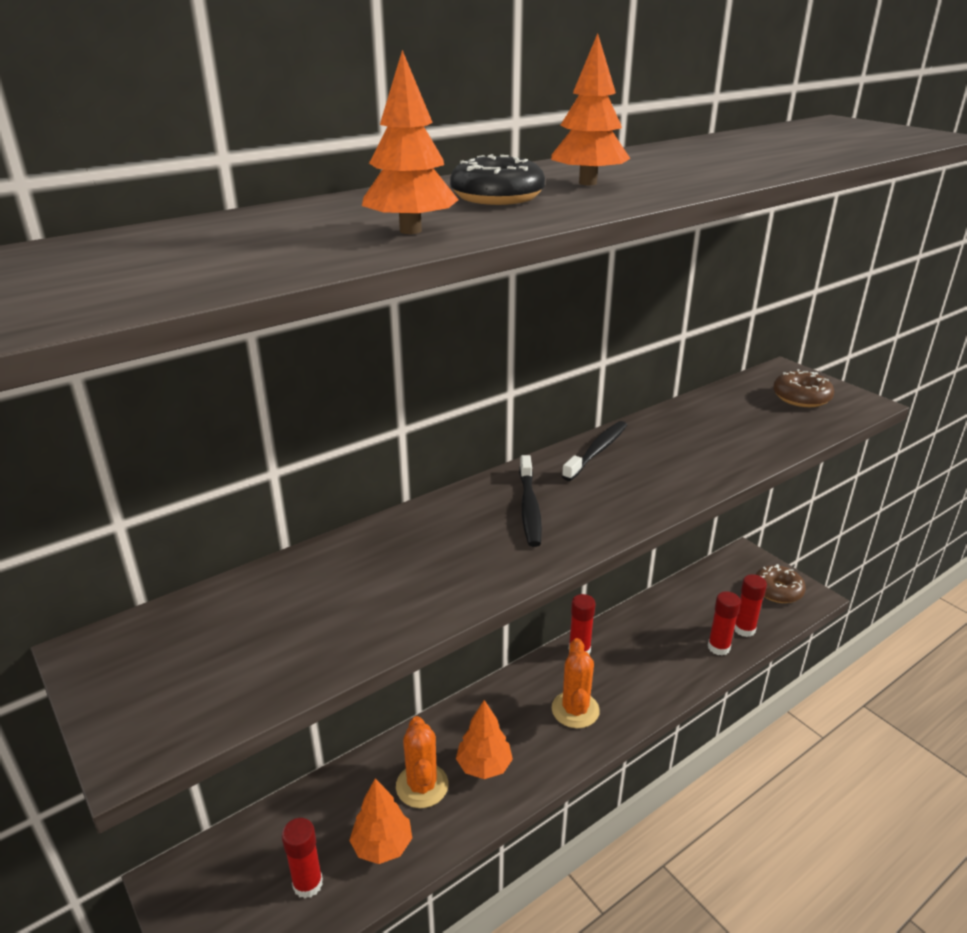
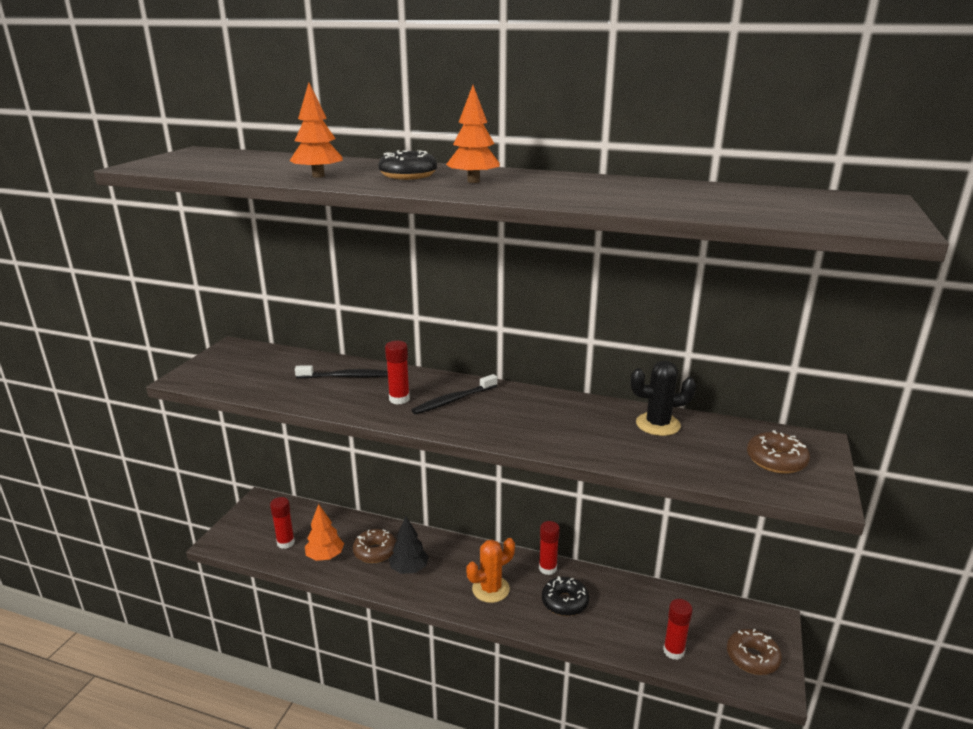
camera: 55 degrees right, 5 degrees down
orange cactus [396,716,448,808] -> brown donut [353,529,396,563]
orange tree [456,700,513,779] -> black tree [389,517,429,574]
black toothbrush [562,421,627,481] -> black toothbrush moved to [295,365,388,379]
red glue stick [708,591,741,656] -> red glue stick moved to [385,341,410,405]
none -> black donut [542,576,589,616]
none -> black cactus [631,360,696,436]

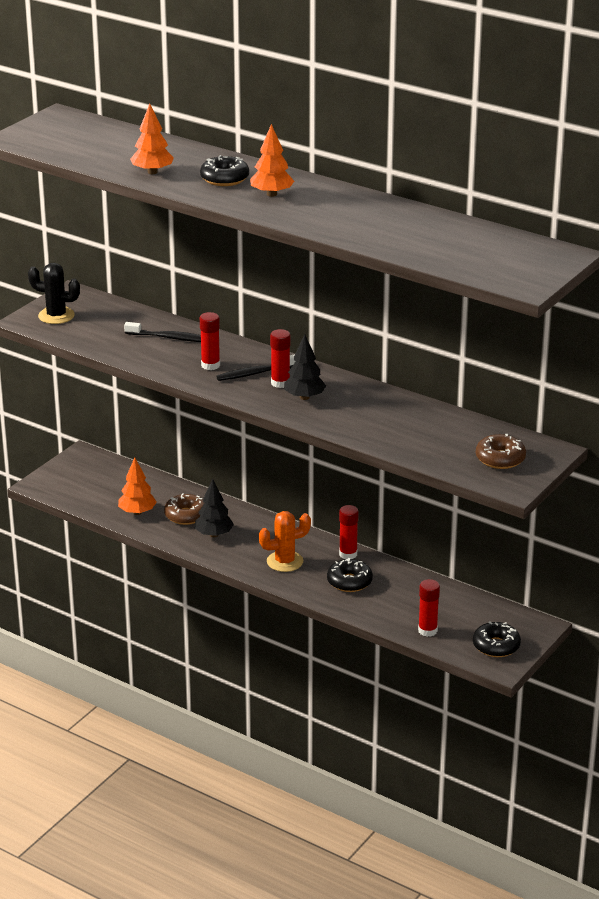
camera: 15 degrees right, 5 degrees up
red glue stick [270,497,295,549] -> red glue stick moved to [270,329,290,388]
black cactus [631,360,696,436] -> black cactus moved to [28,263,80,324]
brown donut [727,628,782,675] -> black donut [473,621,521,657]
none -> black tree [284,334,326,400]

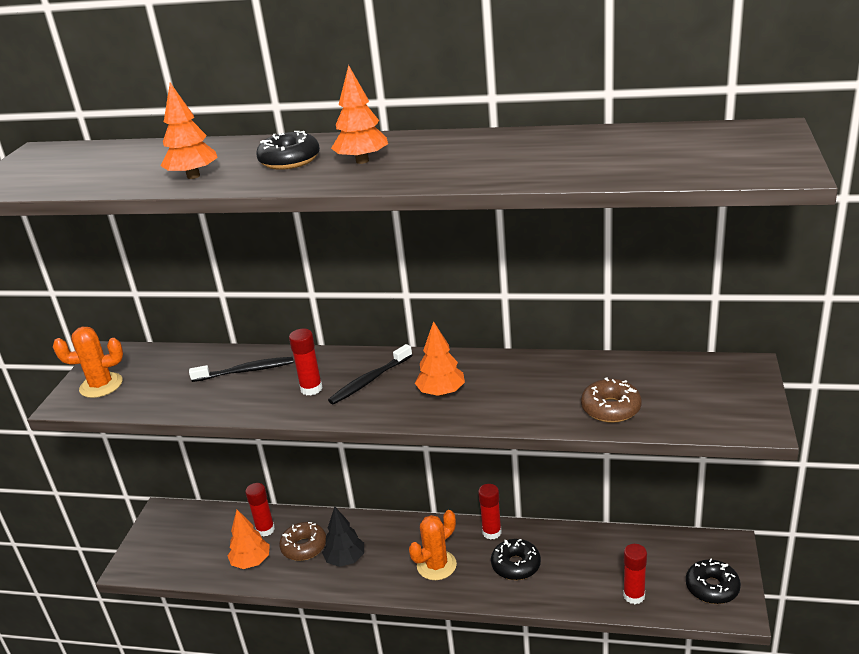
camera: 20 degrees left, 0 degrees up
black cactus [28,263,80,324] -> orange cactus [53,327,123,398]
red glue stick [270,329,290,388] -> red glue stick moved to [245,483,275,537]
black tree [284,334,326,400] -> orange tree [415,321,465,396]
brown donut [476,434,526,469] -> brown donut moved to [581,377,642,423]

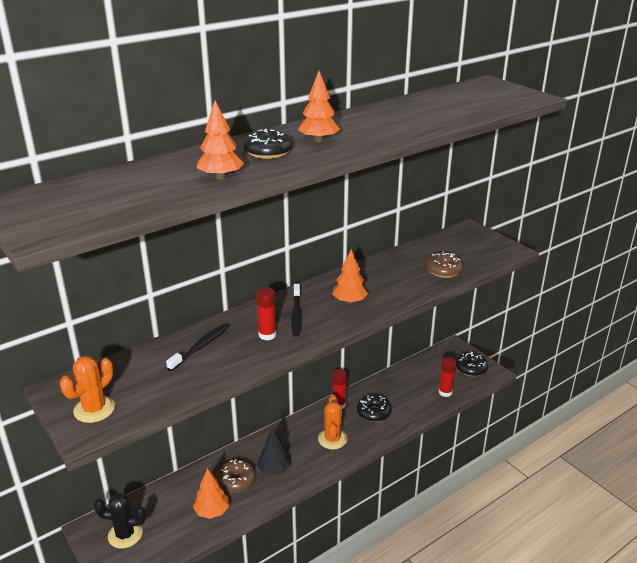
camera: 50 degrees left, 0 degrees up
red glue stick [245,483,275,537] -> none
none -> black cactus [94,493,146,549]

